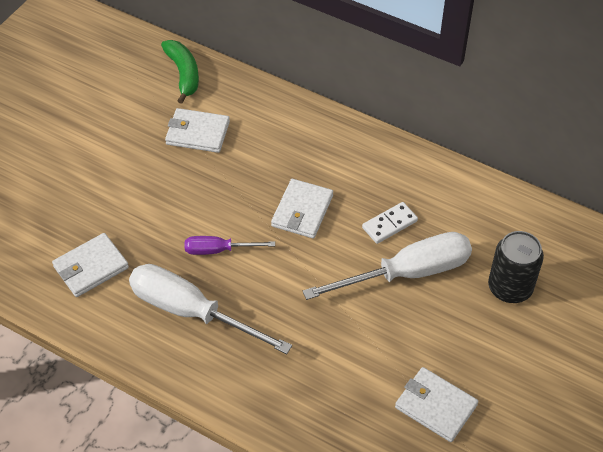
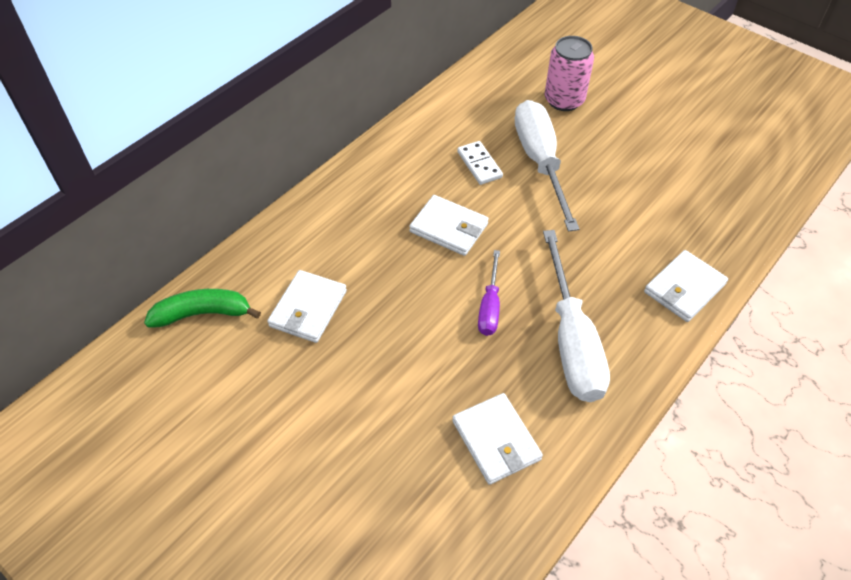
camera: 80 degrees left, 0 degrees up
white screwdriver [129,264,292,354] -> white screwdriver turned 45 degrees counterclockwise [543,230,610,402]
white wallet [395,367,478,442] -> white wallet moved to [644,250,728,322]
black can [488,231,544,303] -> pink can [545,36,594,111]

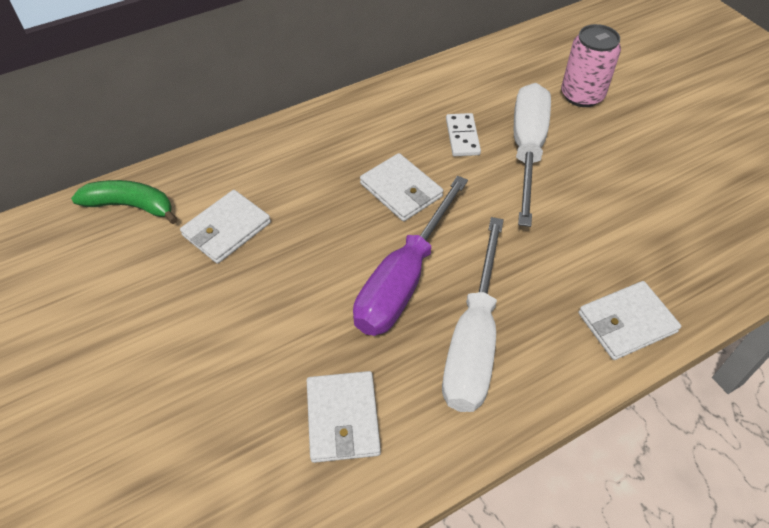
camera: 20 degrees right, 0 degrees up
purple screwdriver [478,250,500,336] -> purple screwdriver [353,176,468,336], size x1.91

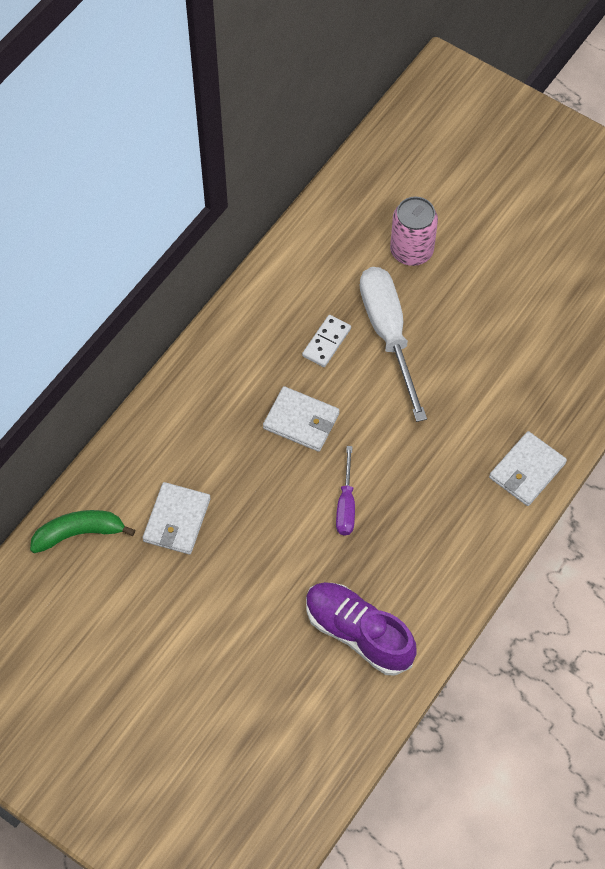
camera: 25 degrees left, 10 degrees up
white wallet [307,371,381,463] -> purple shoe [306,582,417,676]
purple screwdriver [353,176,468,336] -> purple screwdriver [336,446,355,536], size x0.52
white screwdriver [442,217,504,412] -> none
white domino [446,113,481,156] -> white domino turned 60 degrees clockwise [302,315,351,367]

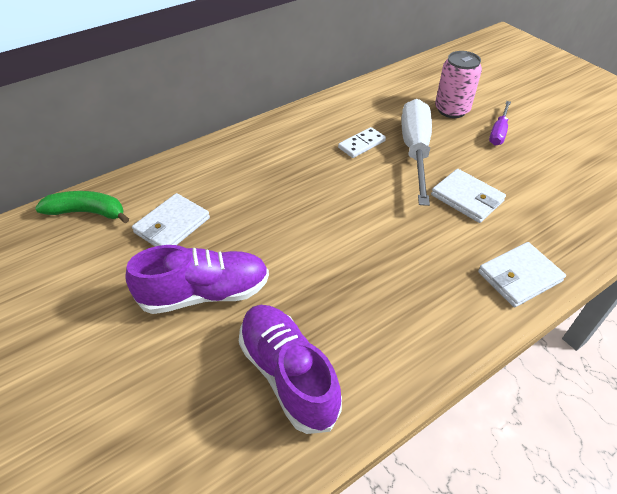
camera: 20 degrees right, 15 degrees down
white wallet [263,386,340,452] -> white wallet moved to [431,169,506,223]
purple screwdriver [336,446,355,536] -> purple screwdriver moved to [489,101,511,146]
none -> purple shoe [125,245,269,314]

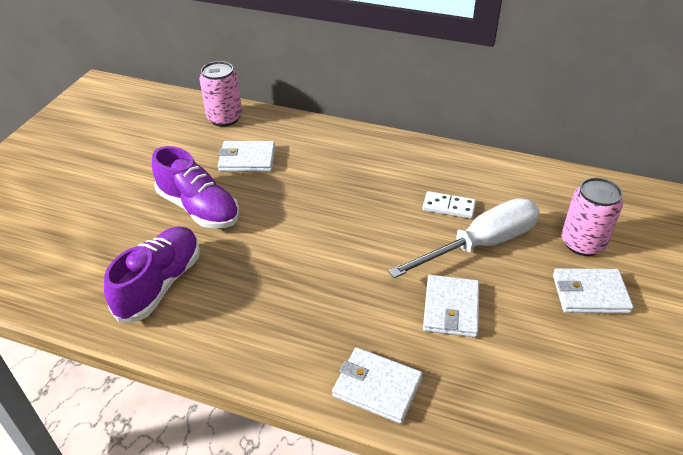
camera: 55 degrees right, 5 degrees down
green banana [35,191,129,223] -> pink can [199,61,242,127]
purple screwdriver [489,101,511,146] -> white wallet [553,268,633,314]

